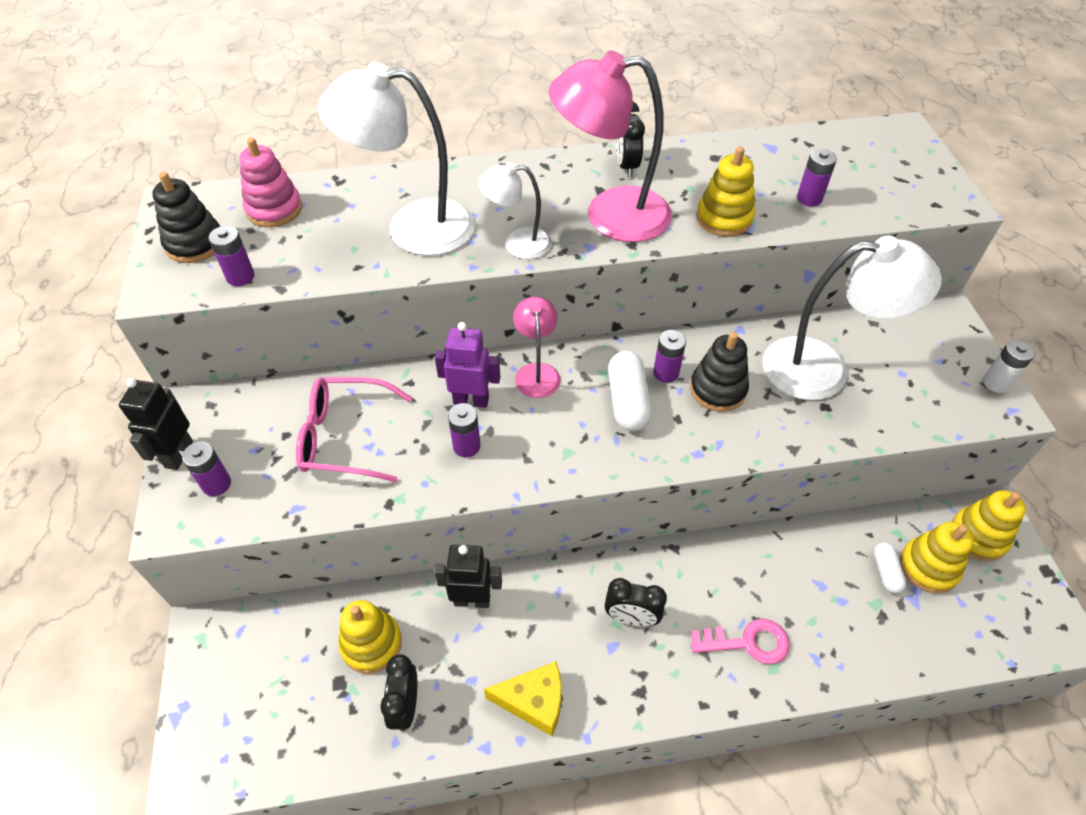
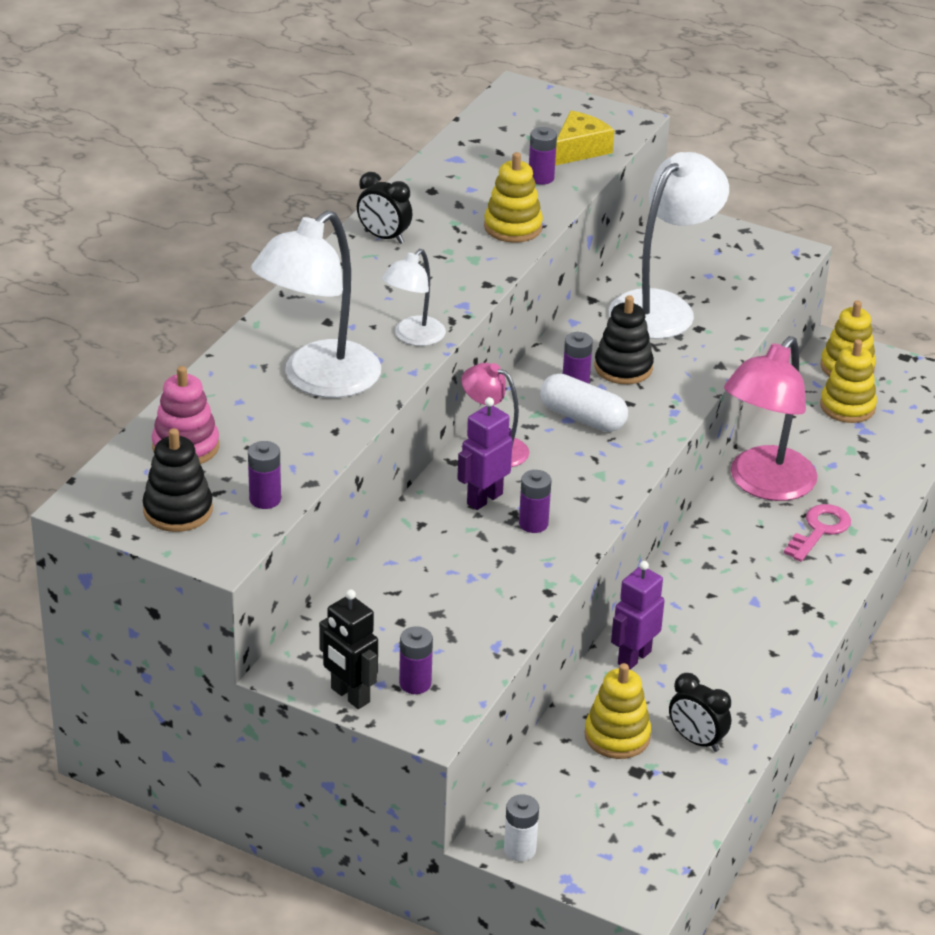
camera: 55 degrees left, 15 degrees down
pink glasses [296,377,412,482] -> none
black robot [434,545,502,608] -> purple robot [611,561,665,670]
yellow cheese [484,661,562,736] -> yellow cheese moved to [555,111,614,166]
pink lamp [549,50,672,242] -> pink lamp moved to [724,336,818,501]
black clock [605,578,667,627] -> none
white capsule [874,542,907,593] -> none
white battery [983,340,1035,393] -> white battery moved to [504,794,539,862]

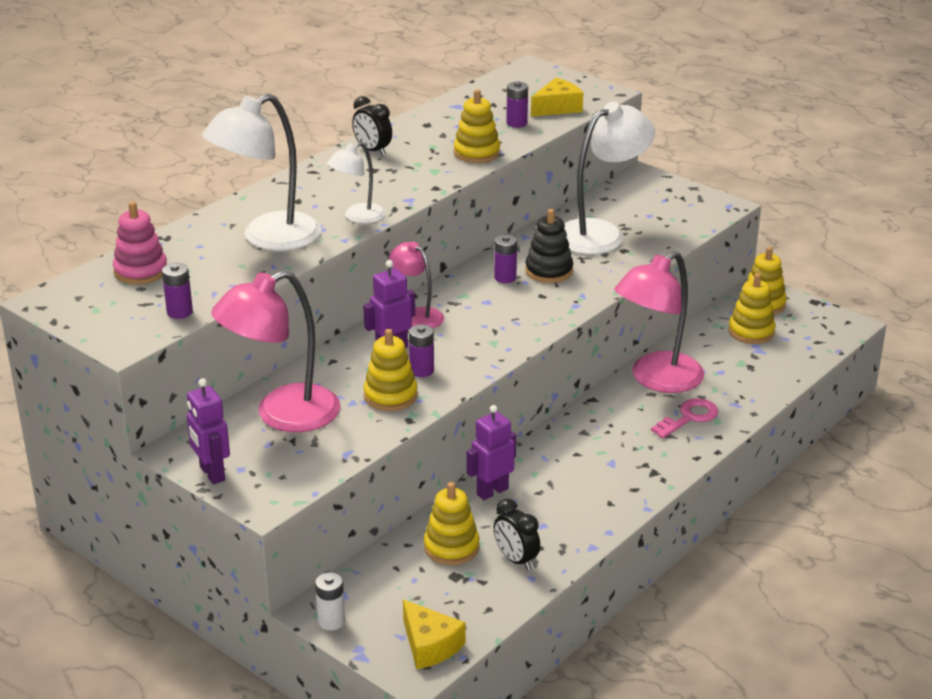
camera: 15 degrees right, 5 degrees down
black stacking toy [143,428,213,532] -> none
black robot [319,589,378,709] -> purple robot [187,378,230,484]
purple battery [399,626,433,694] -> none
white capsule [540,373,628,432] -> none
none -> pink lamp [211,270,340,432]
none -> yellow stacking toy [364,329,418,411]
none -> yellow cheese [403,600,465,669]

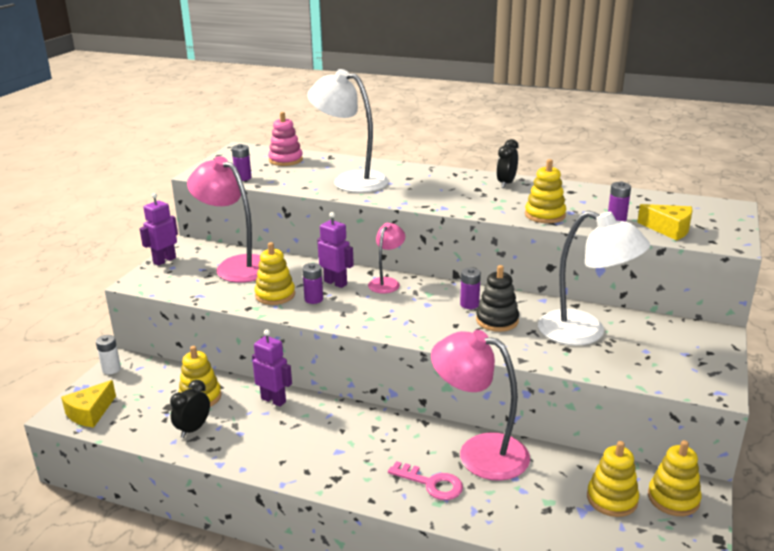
camera: 70 degrees right, 5 degrees down
white lamp [327,142,386,224] -> none

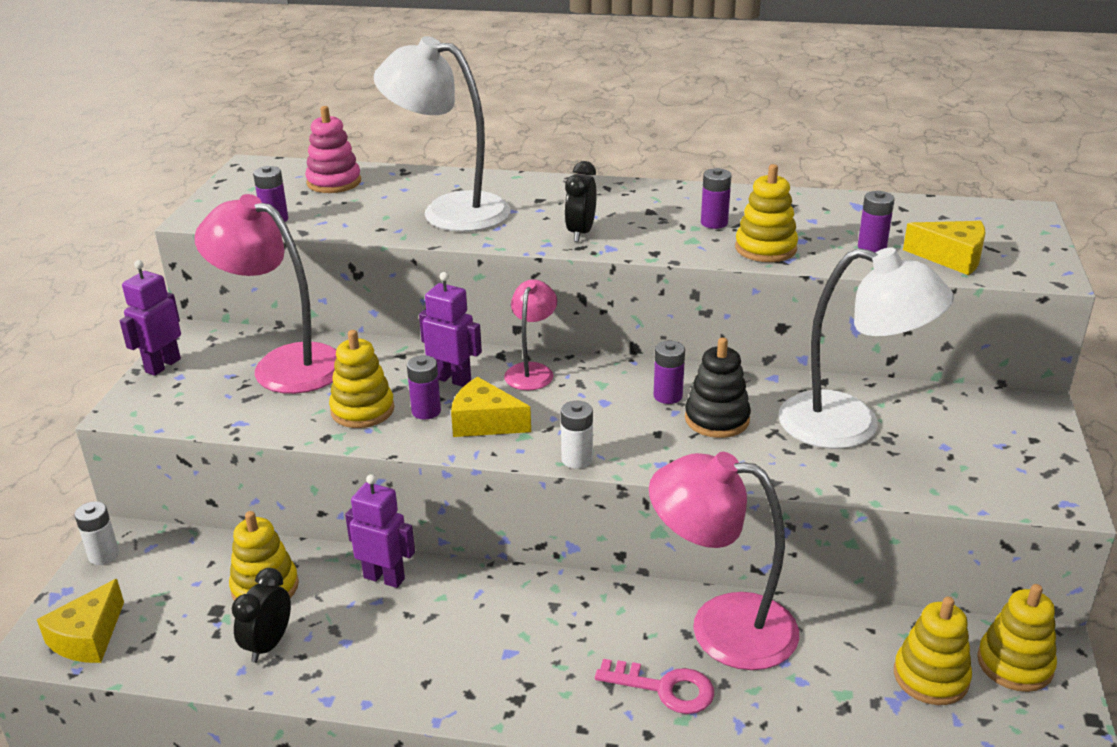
camera: 10 degrees left, 5 degrees up
black clock [496,139,519,188] -> black clock moved to [564,161,597,242]
none -> yellow cheese [451,377,531,437]
none -> white battery [561,401,593,469]
none -> purple battery [701,168,731,229]

